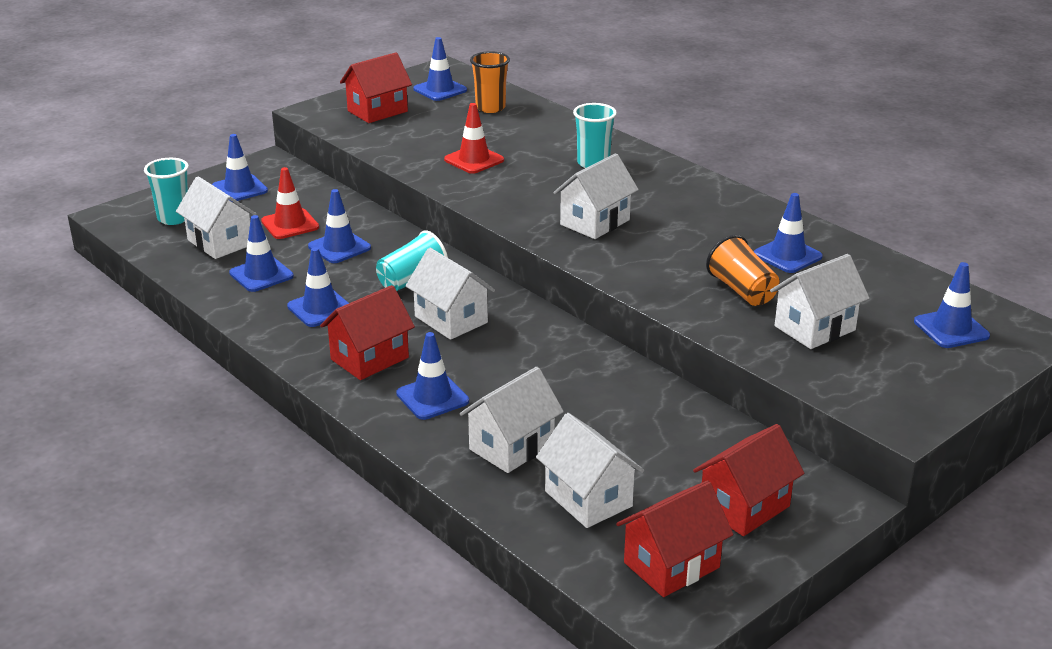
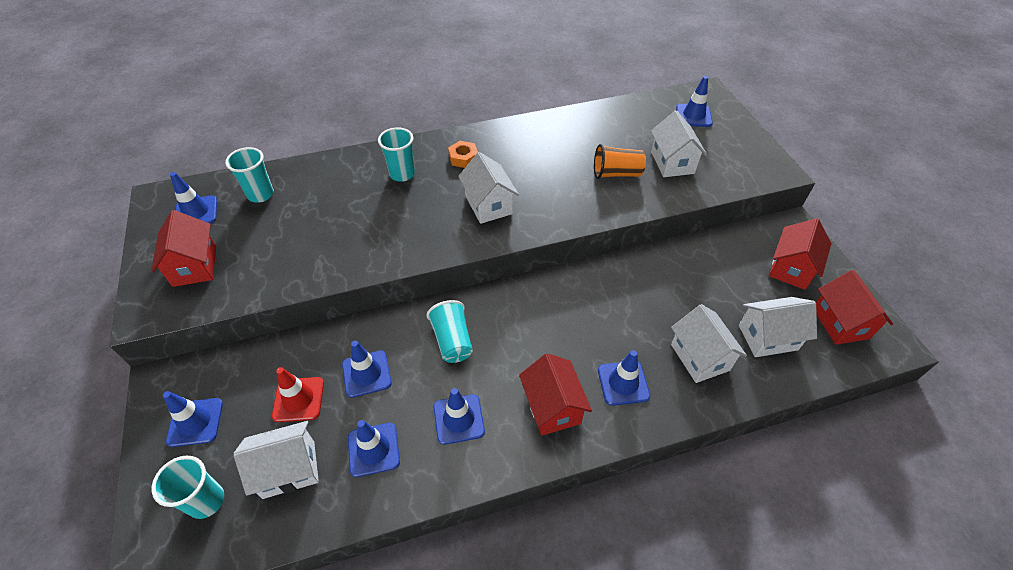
camera: 65 degrees left, 20 degrees up
white house [405,248,495,340] -> none
red traffic cone [444,103,504,174] -> none
orange cup [470,51,510,113] -> turquoise cup [225,147,274,203]
red house [693,424,804,536] -> red house turned 45 degrees clockwise [769,218,831,290]
blue traffic cone [754,193,823,273] -> none
none -> orange nut [448,141,478,168]

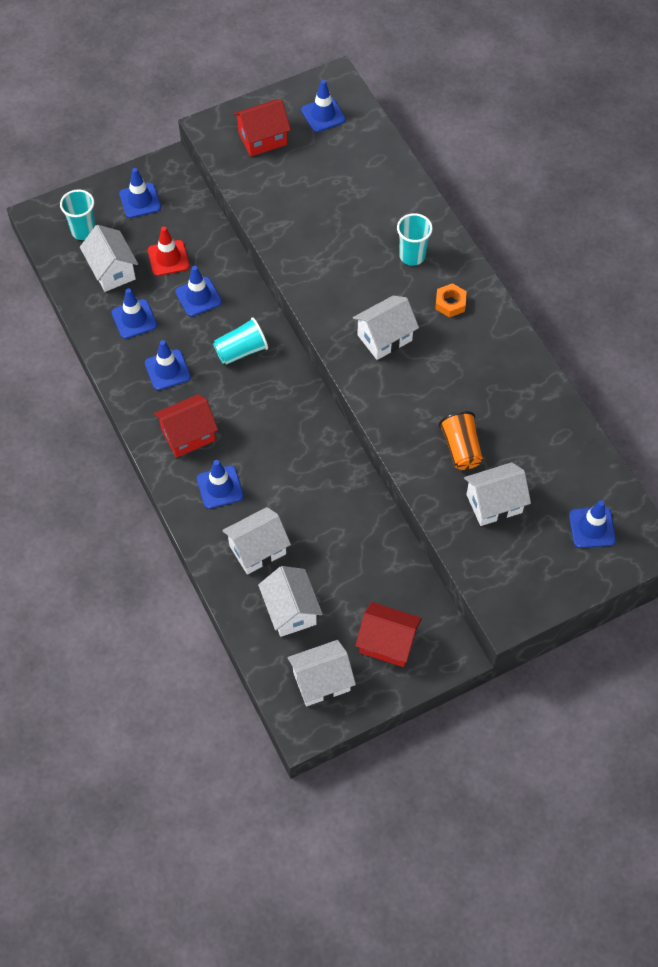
camera: 80 degrees right, 10 degrees up
turquoise cup [225,147,274,203] -> none
red house [816,270,893,345] -> white house [288,640,356,706]

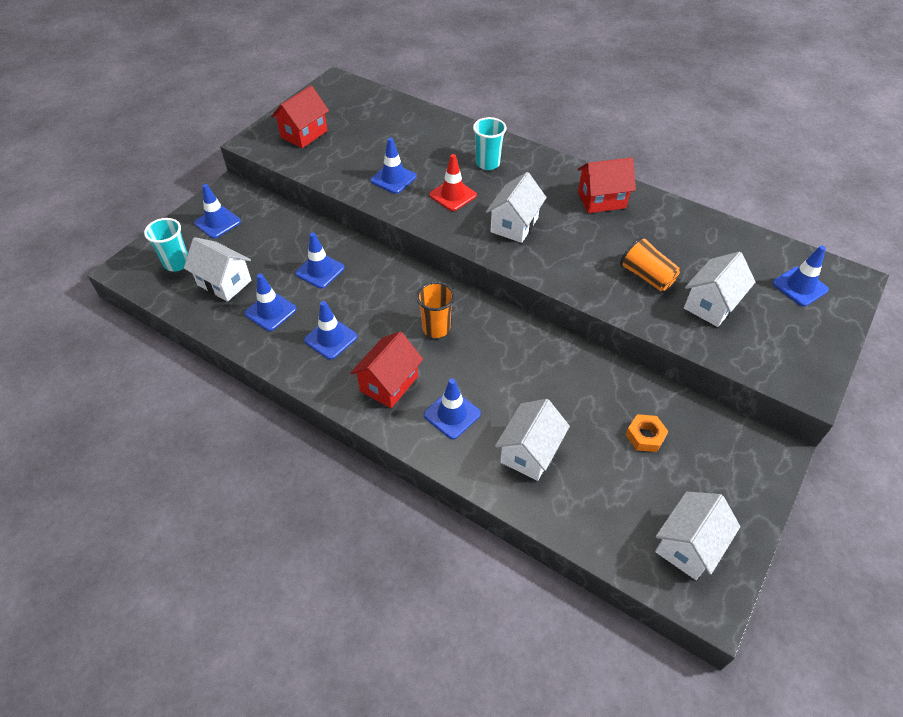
camera: 30 degrees left, 10 degrees down
red traffic cone [148,226,190,276] -> red traffic cone moved to [429,154,477,211]
turquoise cup [213,317,268,365] -> none
white house [258,566,323,637] -> none
blue traffic cone [301,80,346,132] -> blue traffic cone moved to [371,138,417,194]
red house [355,602,422,667] -> red house moved to [578,157,636,213]
orange nut [435,283,467,318] -> orange nut moved to [626,414,668,452]
none -> orange cup [416,282,455,338]

